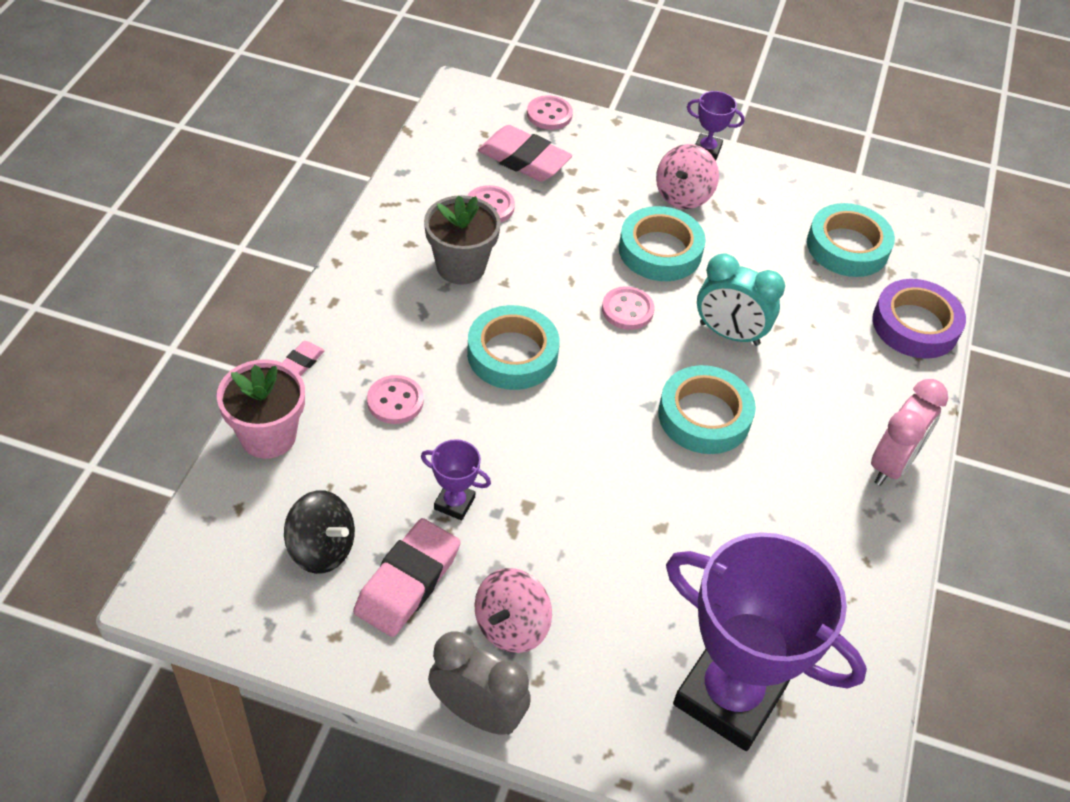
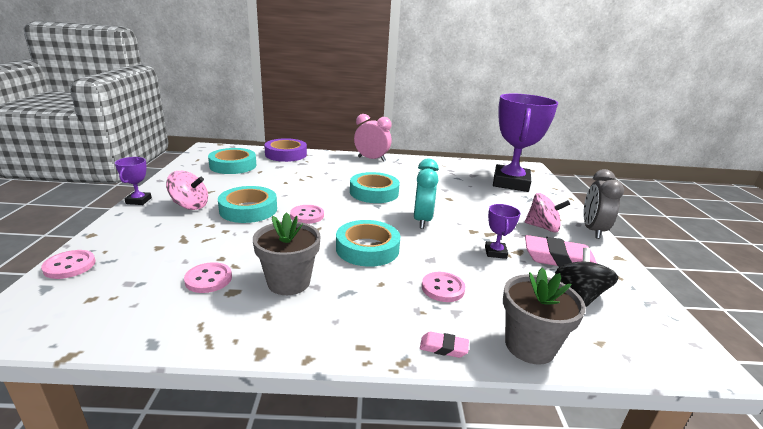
camera: 105 degrees left, 25 degrees down
pink flower pot [217,359,305,459] -> grey flower pot [503,268,586,365]
pink eraser [478,125,572,182] -> none
turquoise clock [697,253,785,346] -> turquoise clock moved to [414,159,439,229]

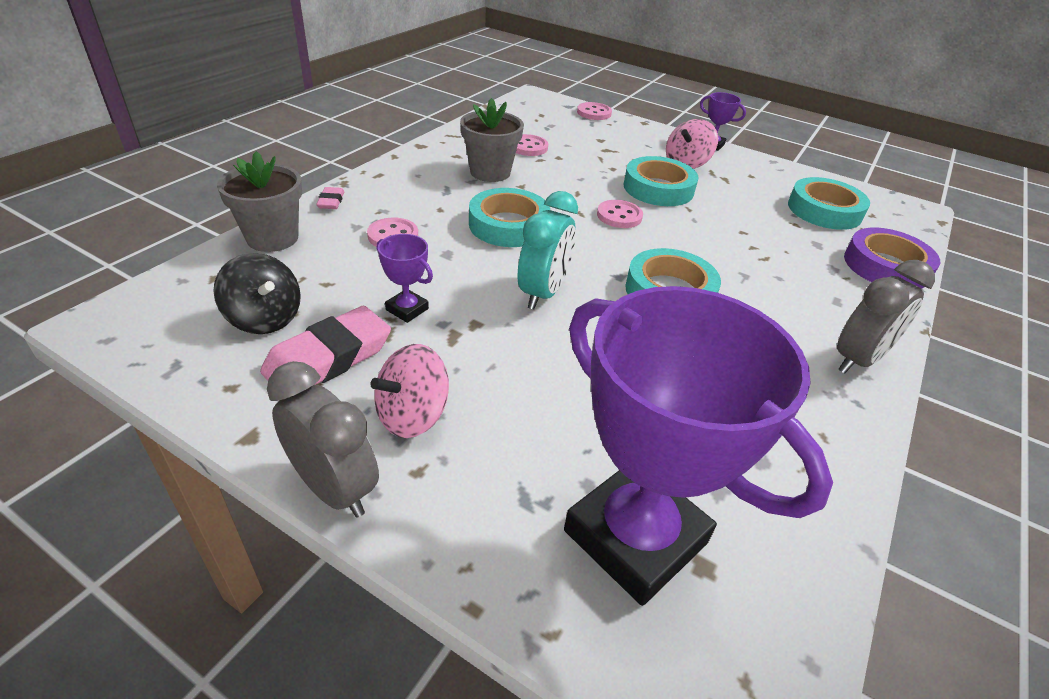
camera: 120 degrees right, 15 degrees up
pink clock [354,114,392,162] -> grey clock [837,260,935,373]
turquoise clock [414,159,439,229] -> turquoise clock turned 105 degrees counterclockwise [518,191,578,309]
pink eraser [420,332,469,358] -> pink eraser turned 45 degrees counterclockwise [316,187,344,209]

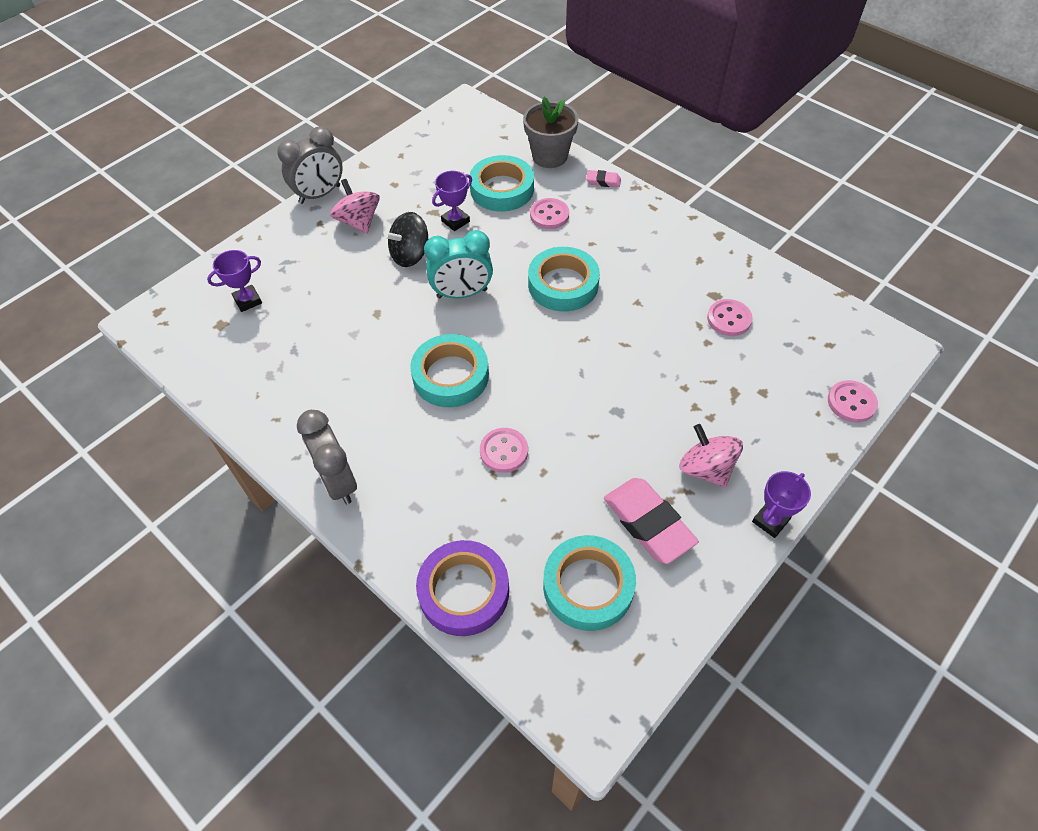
camera: 105 degrees right, 15 degrees up
black spinning top [213,253,301,334] -> black spinning top moved to [384,212,428,267]
pink eraser [260,306,391,385] -> pink eraser moved to [604,478,699,564]
grey flower pot [460,98,524,182] -> none
turquoise clock [518,191,578,309] -> turquoise clock turned 45 degrees counterclockwise [424,230,493,298]
purple trophy [564,286,833,606] -> purple trophy [207,250,262,312], size x0.41
pink button [597,200,643,228] -> pink button moved to [480,428,528,473]
turquoise tape [623,156,698,206] -> turquoise tape moved to [470,155,534,211]

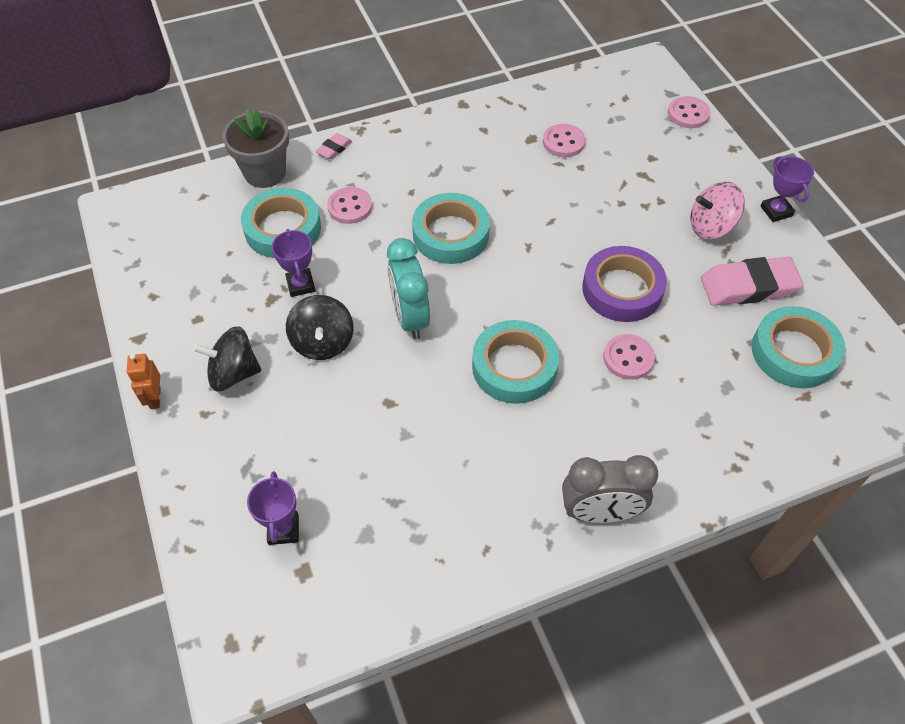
camera: 65 degrees left, 0 degrees up
grey clock [277,126,343,204] -> orange robot [127,354,161,409]
pink spinning top [330,179,380,234] -> black spinning top [193,326,261,392]
purple tape [416,540,509,636] -> purple tape moved to [582,246,667,322]
turquoise clock [424,230,493,298] -> turquoise clock turned 150 degrees clockwise [387,238,430,340]

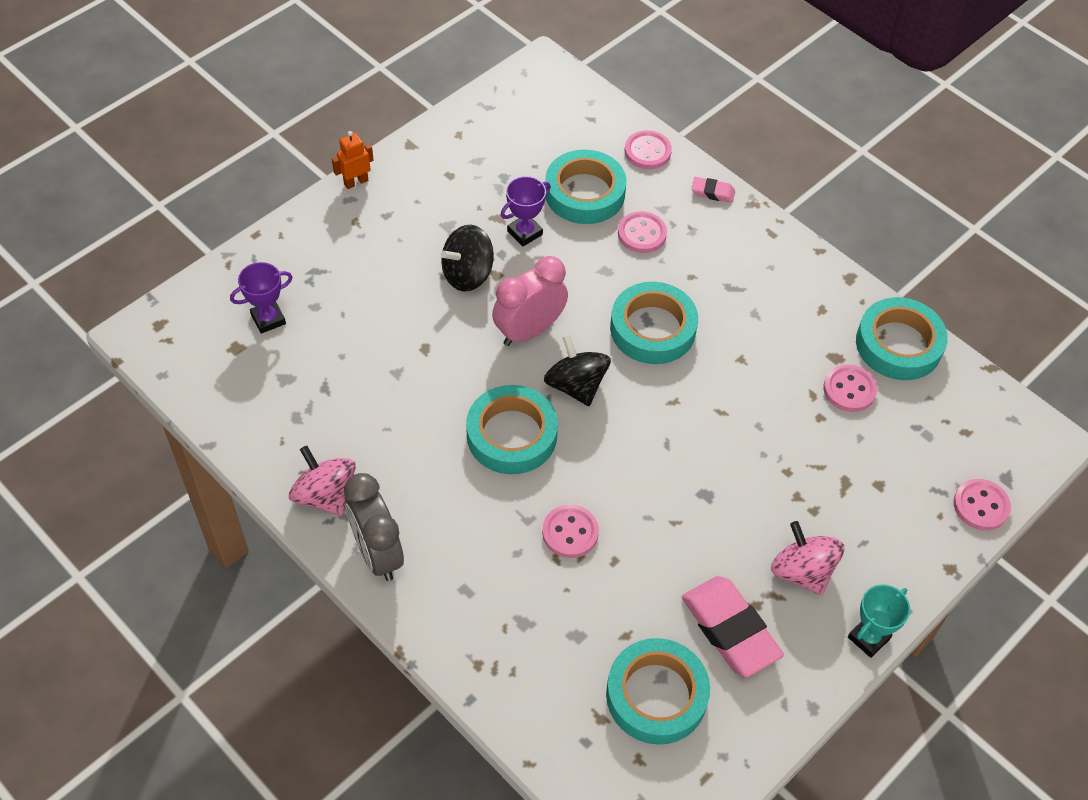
camera: 65 degrees right, 0 degrees up
black spinning top [193,326,261,392] -> black spinning top moved to [544,334,611,406]
grey flower pot [223,108,289,188] -> pink button [625,130,672,169]
turquoise clock [387,238,430,340] -> pink clock [492,256,568,346]
purple tape [582,246,667,322] -> none
purple trophy [760,156,814,222] -> turquoise trophy [848,584,910,658]
none -> pink spinning top [289,446,356,516]
none -> turquoise tape [856,297,948,380]

